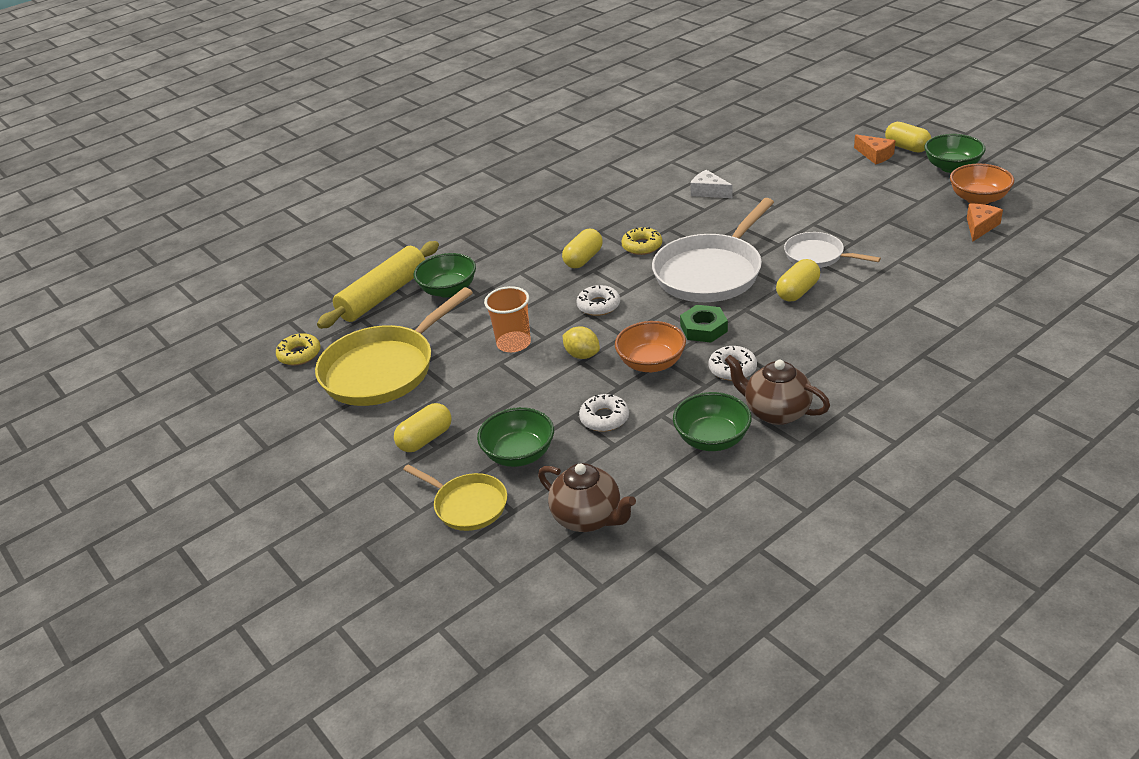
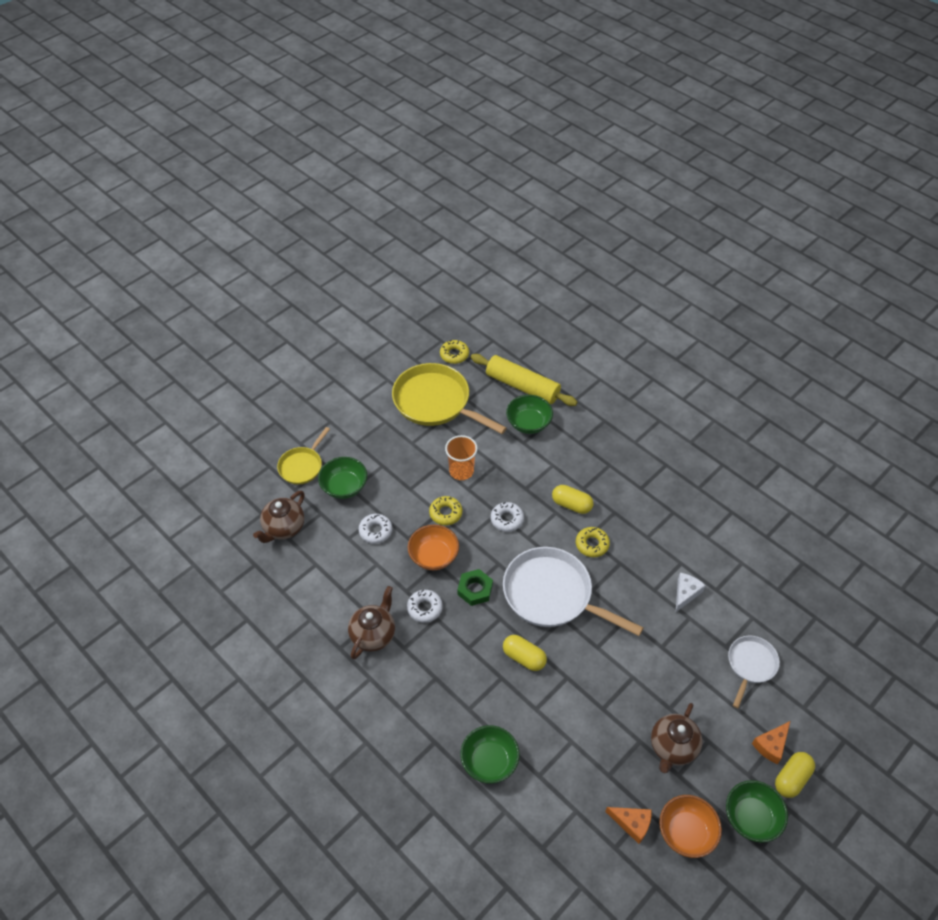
camera: 80 degrees right, 15 degrees up
yellow capsule [394,403,452,452] -> none
yellow lemon [563,326,600,359] -> yellow donut [429,496,462,525]
green bowl [673,392,752,451] -> green bowl moved to [460,725,520,784]
white pan [784,232,881,268] -> white pan moved to [728,636,780,708]
none -> brown teapot [651,703,702,773]

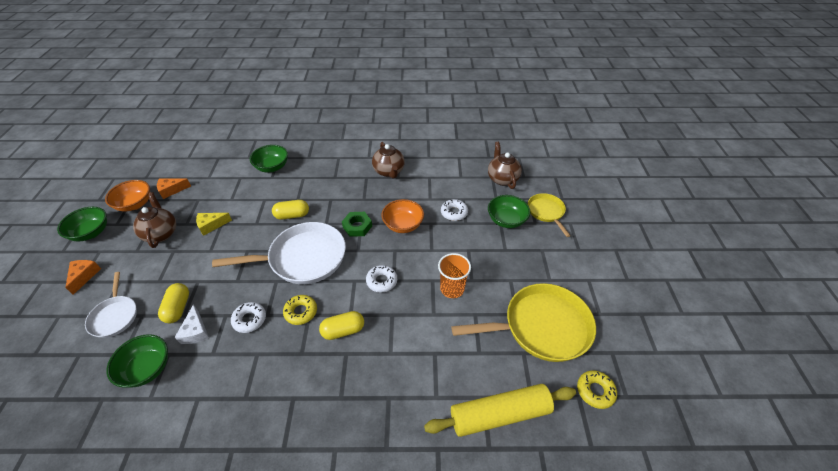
camera: 135 degrees right, 5 degrees down
white donut [407,590,443,623] -> white donut moved to [231,302,266,333]
yellow donut [429,496,462,525] -> none
green bowl [506,395,553,434] -> green bowl moved to [106,334,168,388]
yellow capsule [775,752,815,798] -> yellow capsule moved to [158,283,189,323]
none -> yellow cheese [196,213,232,236]

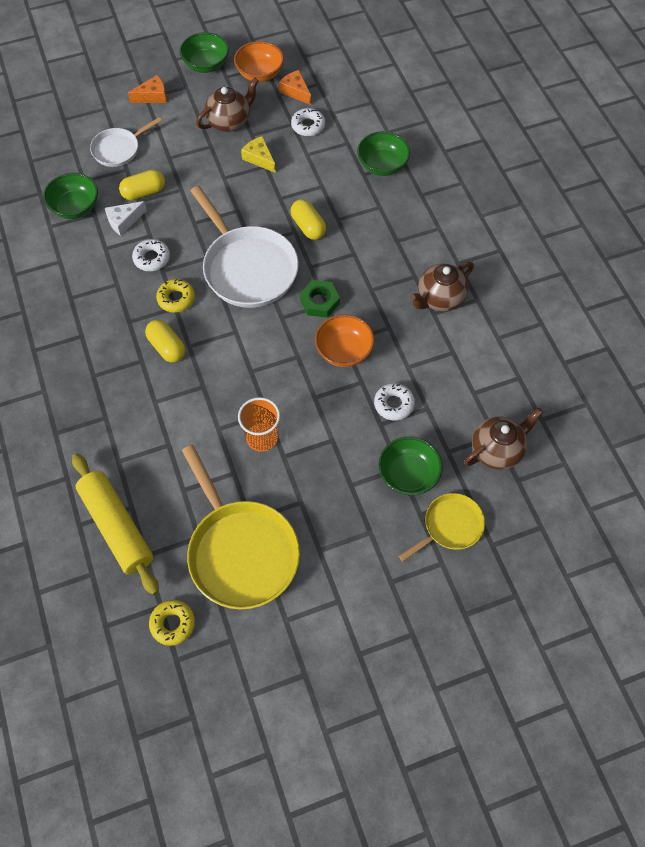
camera: 70 degrees right, 15 degrees up
white donut [366,265,397,293] -> white donut moved to [291,108,325,136]

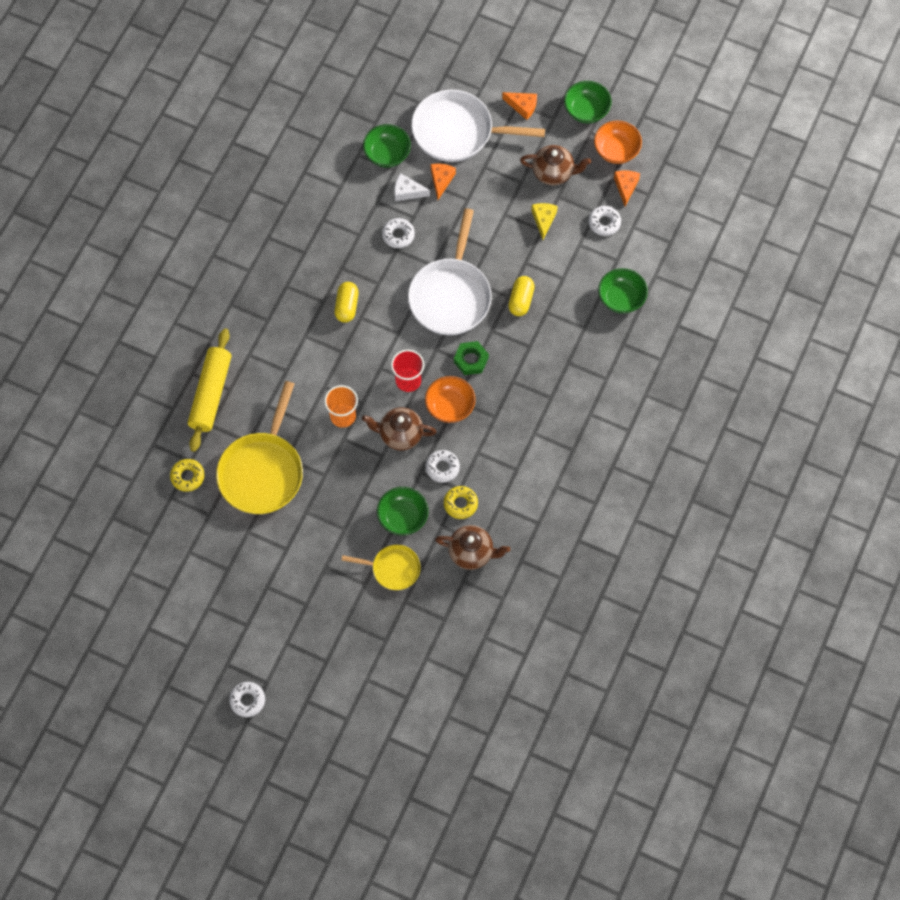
camera: 45 degrees right, 5 degrees up
white pan [90,117,162,167] -> white pan [411,90,545,162], size x1.84
yellow capsule [119,170,165,200] -> orange cheese [431,164,456,200]
yellow donut [156,279,195,313] -> yellow donut moved to [444,486,478,519]
brown teapot [410,262,474,311] -> brown teapot moved to [362,407,437,451]
none -> white donut [229,682,265,717]
none -> red cup [391,349,424,392]

